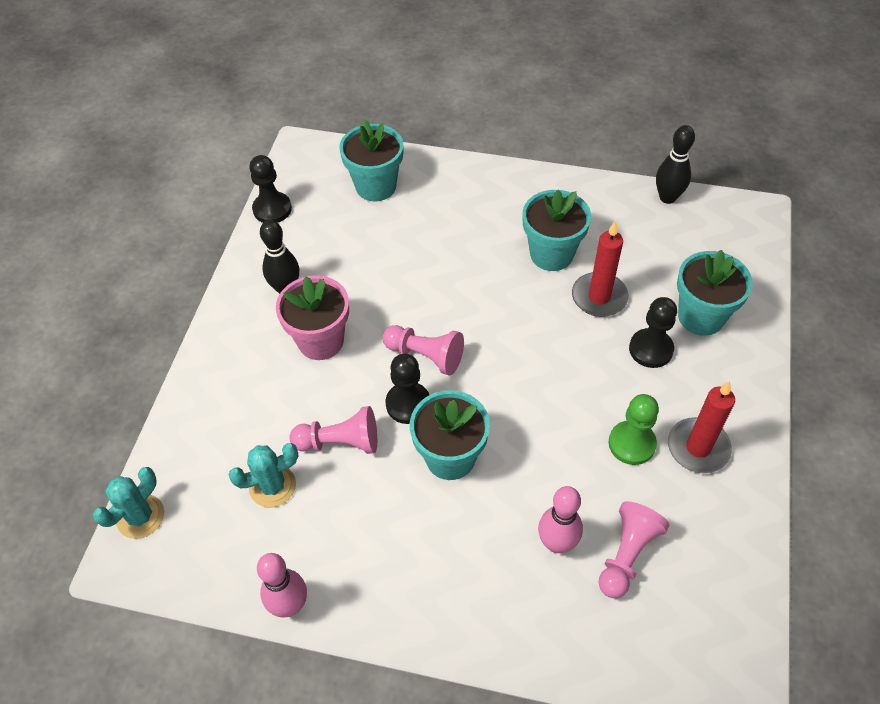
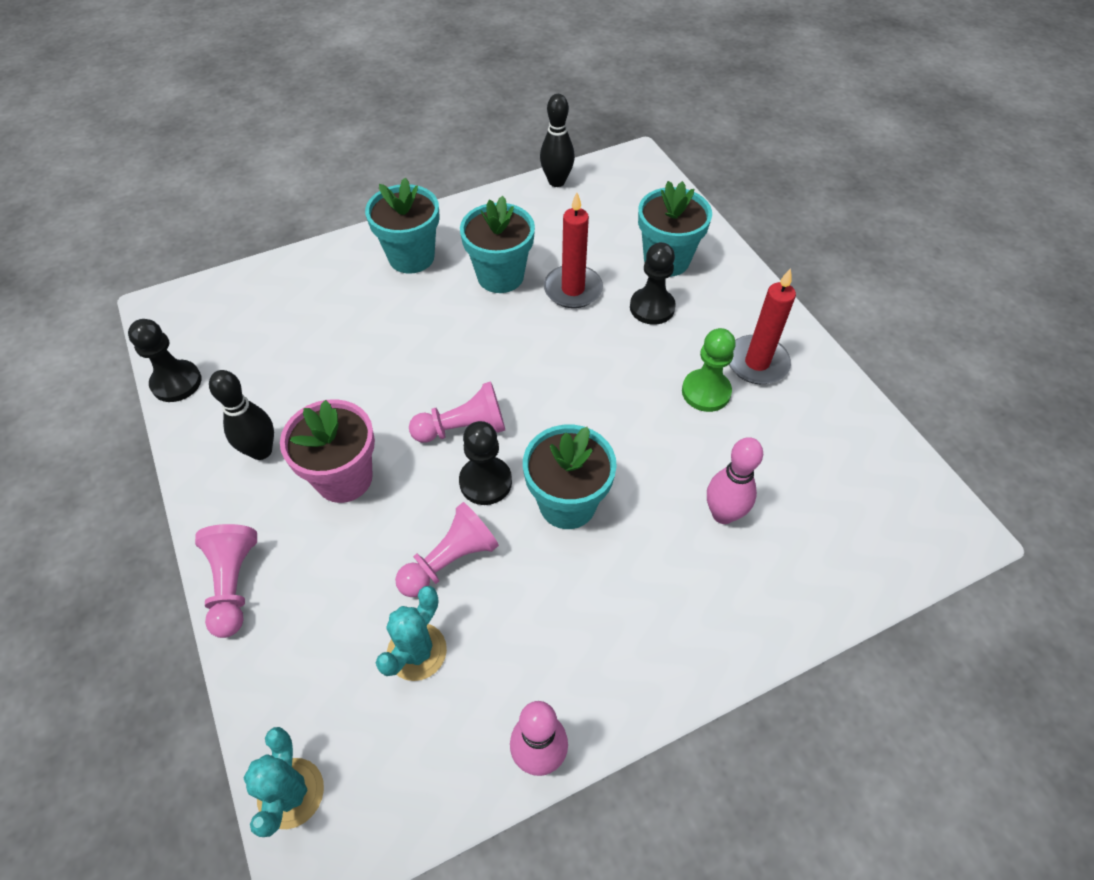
camera: 40 degrees left, 0 degrees up
turquoise flower pot [339,119,404,201] -> turquoise flower pot moved to [365,177,440,274]
pink pawn [599,501,669,598] -> pink pawn moved to [195,524,257,638]

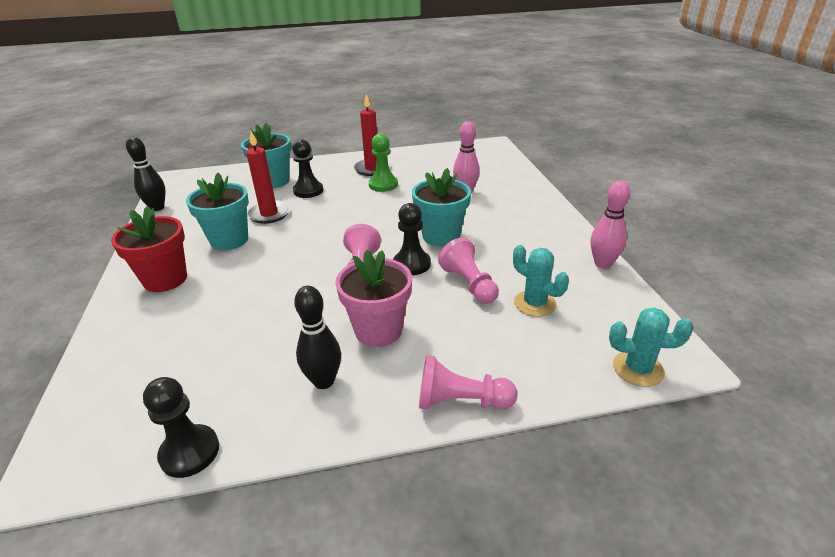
camera: 75 degrees left, 20 degrees down
turquoise flower pot [365,177,440,274] -> red flower pot [111,206,187,292]

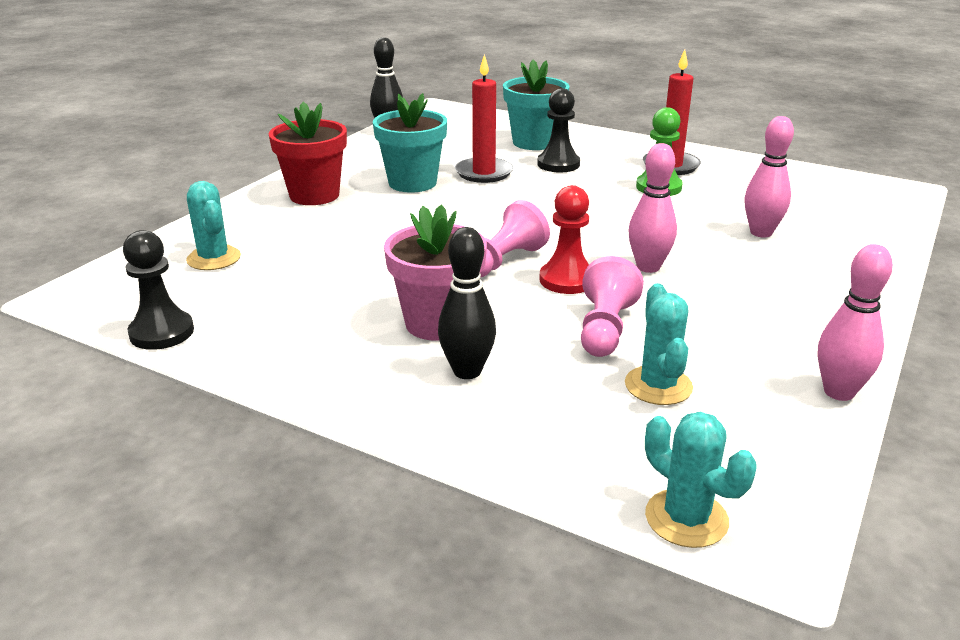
camera: 40 degrees right, 5 degrees down
black bowling pin [294,286,341,389] -> black bowling pin moved to [438,227,496,379]
black pawn [393,203,431,275] -> red pawn [539,185,589,294]
turquoise flower pot [412,168,471,246] -> pink bowling pin [628,143,677,273]
pink pawn [419,355,518,410] -> none
none -> turquoise cactus [186,181,241,270]

